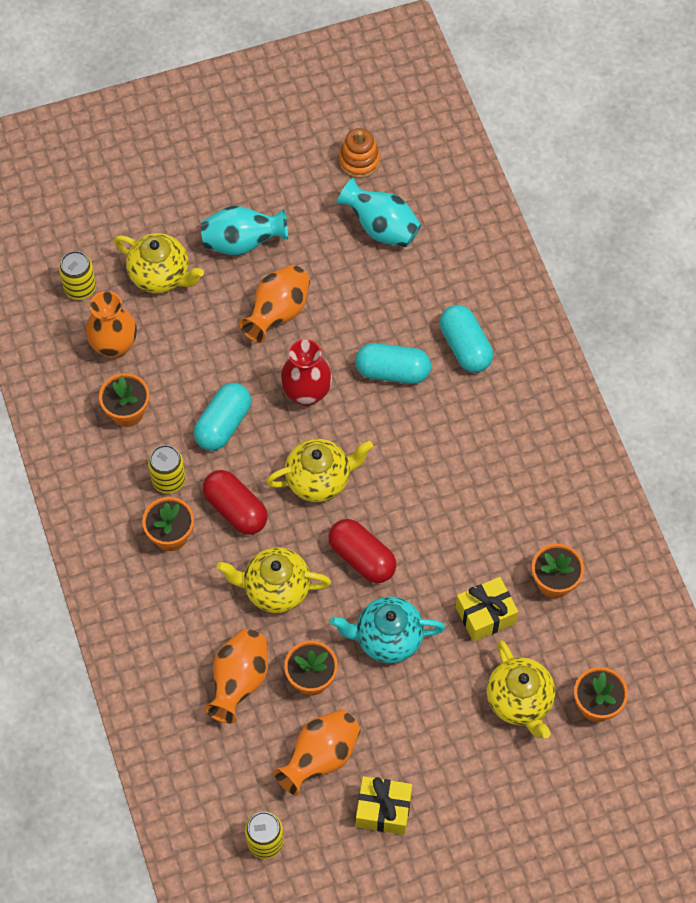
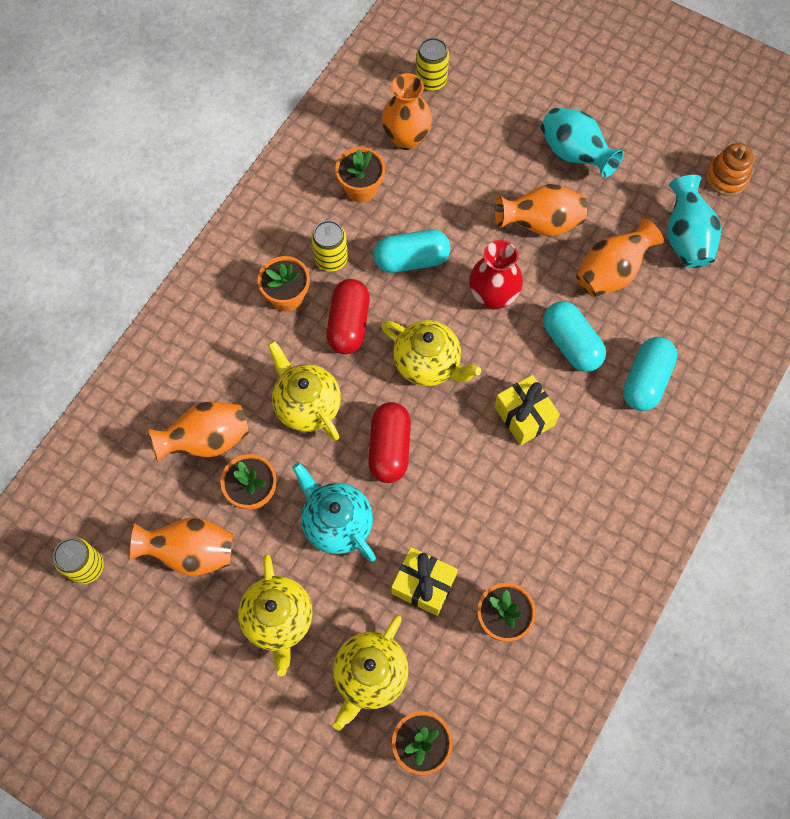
camera: 50 degrees right, 5 degrees up
yellow teapot [114,233,204,293] -> yellow teapot moved to [238,554,313,676]
yellow gift [356,776,412,835] -> yellow gift moved to [494,375,560,445]
none -> orange vase [576,218,664,297]

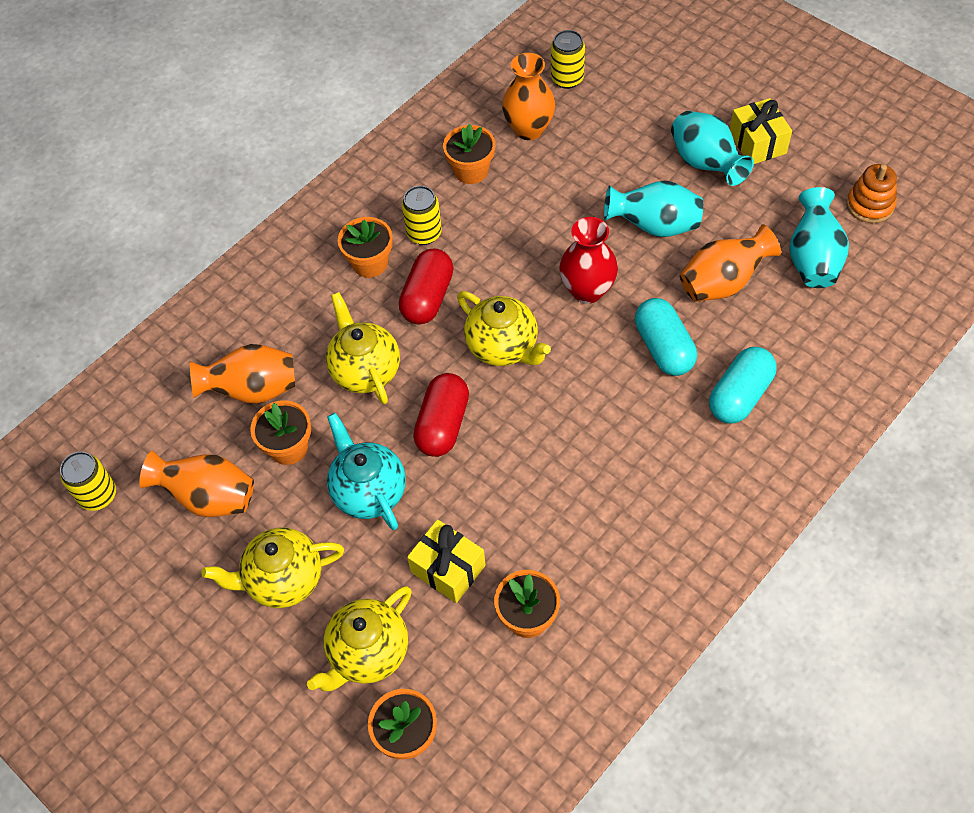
camera: 15 degrees right, 10 degrees down
yellow teapot [238,554,313,676] -> yellow teapot turned 75 degrees clockwise [201,527,344,608]
turquoise capsule [374,230,450,273] -> none
yellow gift [494,375,560,445] -> yellow gift moved to [730,98,792,164]
orange vase [495,184,587,237] -> turquoise vase [604,181,703,237]

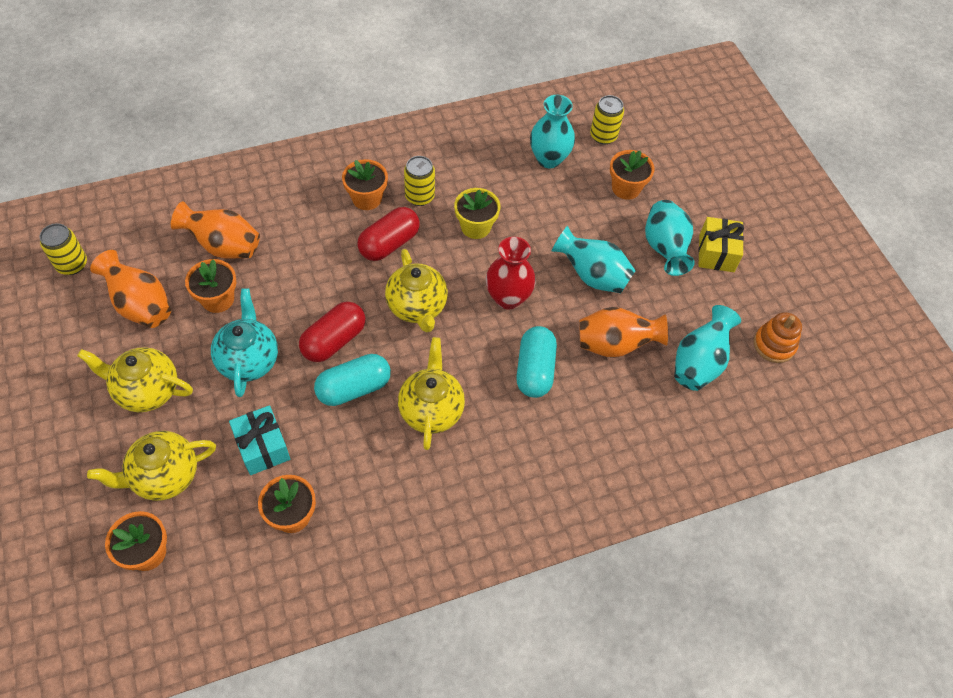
camera: 20 degrees right, 0 degrees up
yellow teapot [326,292,400,404] -> yellow teapot moved to [398,337,465,450]
yellow gift [407,519,486,603] -> turquoise gift [229,405,290,475]
orange flower pot [443,124,495,184] -> orange flower pot moved to [610,150,655,200]
orange vase [502,53,555,140] -> turquoise vase [530,95,575,168]
turquoise capsule [709,347,777,423] -> turquoise capsule moved to [314,354,391,406]
none -> yellow flower pot [454,188,500,239]

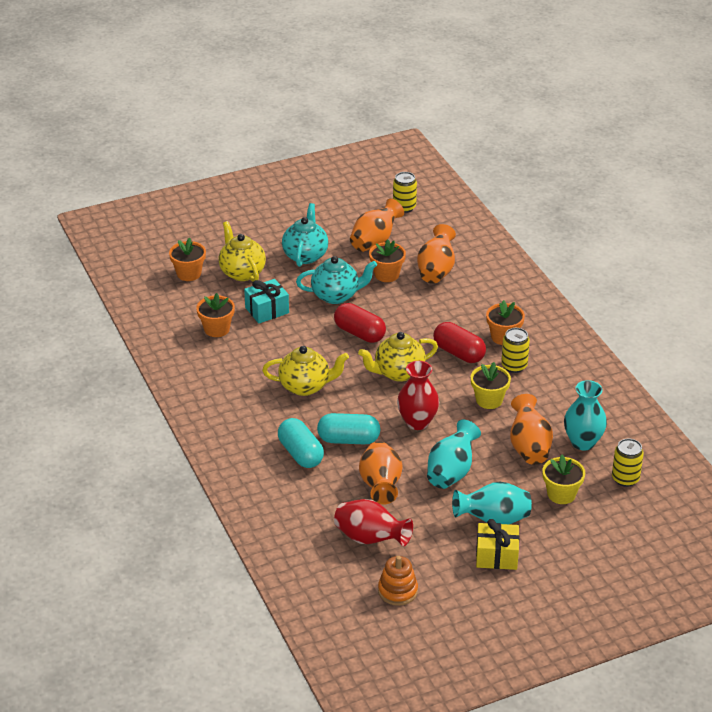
camera: 90 degrees right, 20 degrees down
yellow teapot [77,347,193,412] -> turquoise teapot [282,203,328,267]
turquoise capsule [314,354,391,406] -> turquoise capsule moved to [278,418,324,468]
orange flower pot [610,150,655,200] -> yellow flower pot [542,455,585,504]
turquoise vase [674,305,741,391] -> red vase [334,499,413,546]
none -> orange vase [510,394,553,465]

